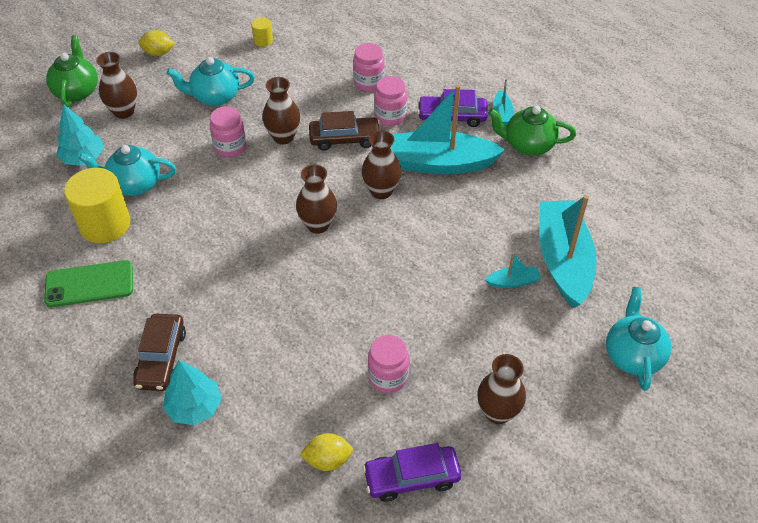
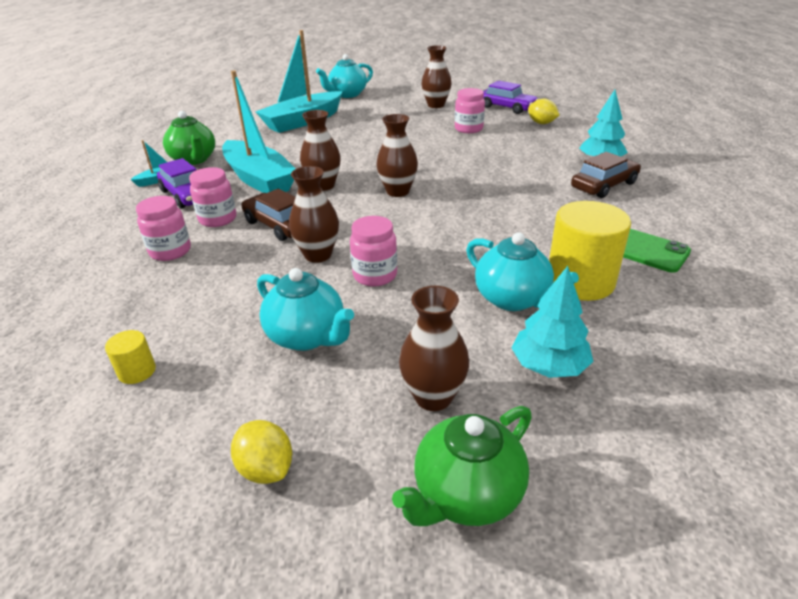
camera: 130 degrees left, 15 degrees down
turquoise boat [485,253,541,288] -> none

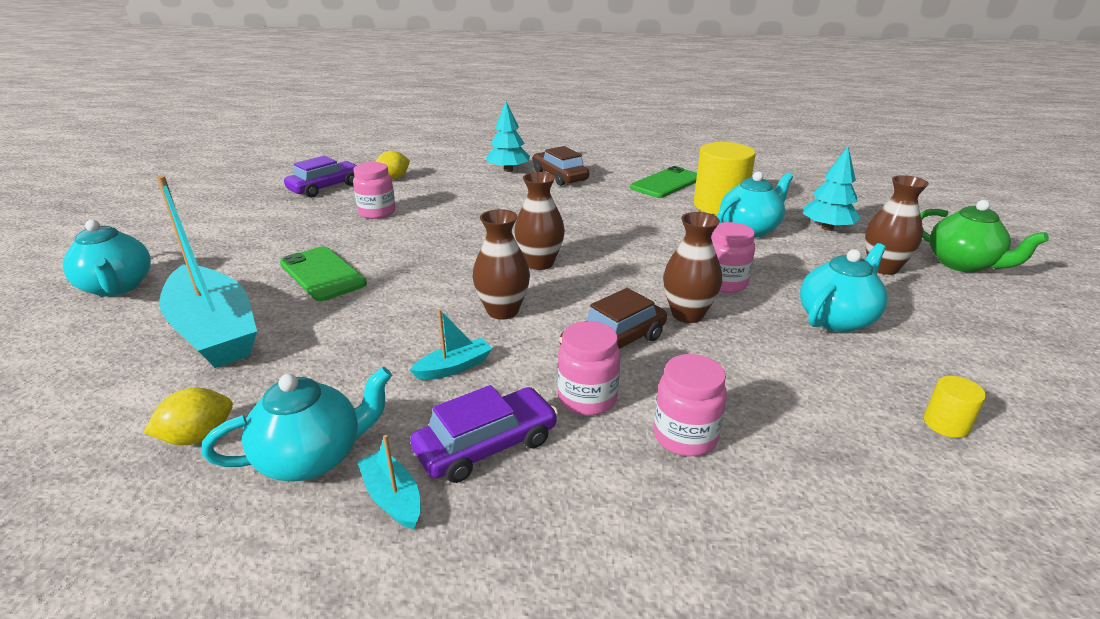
camera: 85 degrees left, 5 degrees down
green teapot [163,111,215,165] -> turquoise teapot [201,367,392,482]
turquoise boat [222,70,296,193] -> turquoise boat [410,309,492,380], size x0.42
yellow lemon [231,420,292,484] -> yellow lemon moved to [144,388,233,445]
brown vase [421,45,451,108] -> none
none -> green phone [280,246,367,301]

